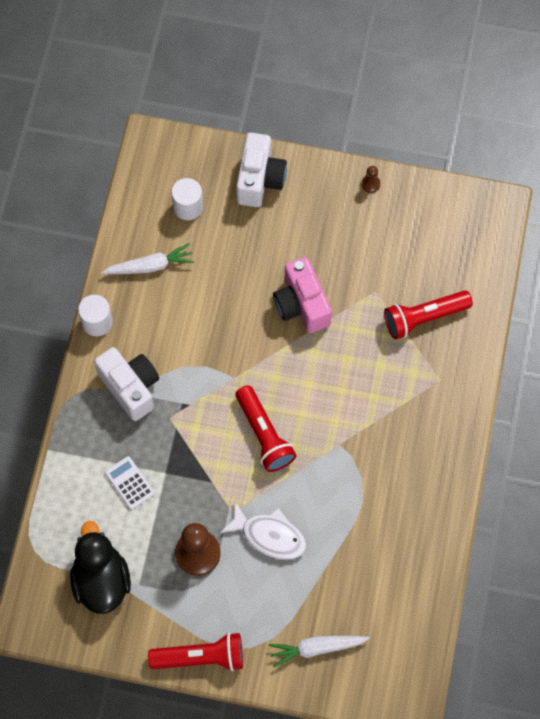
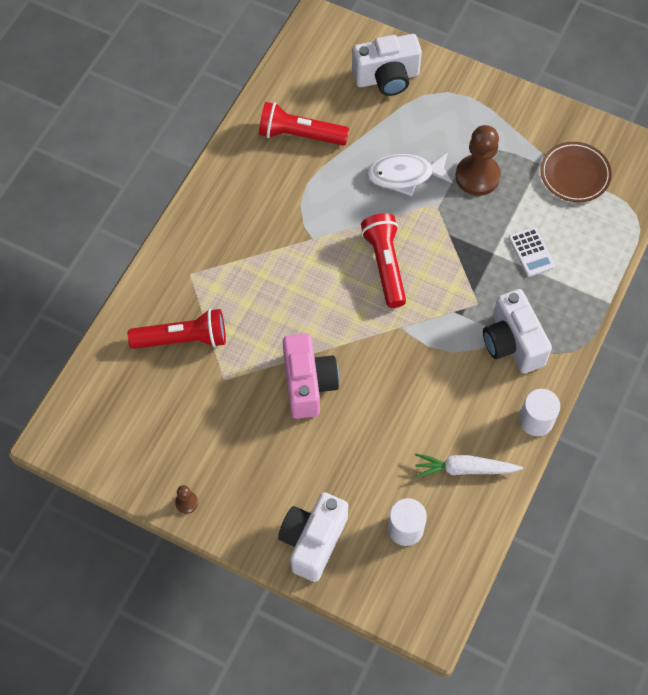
camera: 165 degrees left, 5 degrees down
black duck [70,521,131,614] -> brown plate [540,142,612,202]
red flashlight [148,633,243,671] -> red flashlight moved to [259,102,349,146]
white fish [220,502,306,560] -> white fish turned 45 degrees counterclockwise [367,153,453,196]
white carrot [269,636,370,668] -> white camera [352,34,422,96]

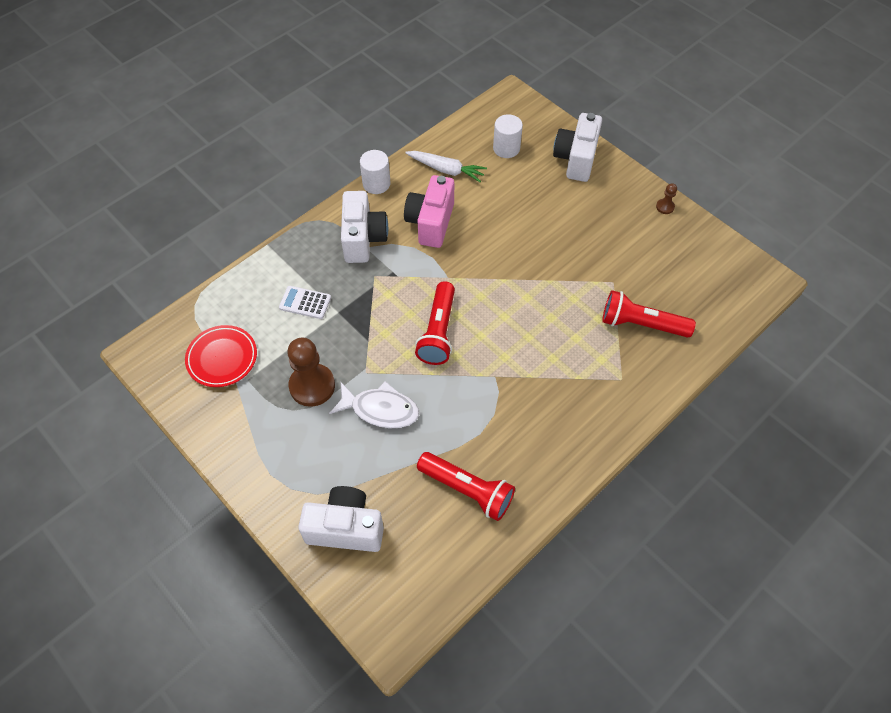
camera: 160 degrees left, 5 degrees down
white camera [278,492,348,582] -> white camera turned 150 degrees clockwise [553,113,602,182]
pink camera [283,333,339,419] -> pink camera moved to [404,175,454,248]
white calculator [508,227,555,277] -> white calculator turned 75 degrees counterclockwise [279,286,331,319]
brown plate [540,142,612,202] -> red plate [185,325,257,387]

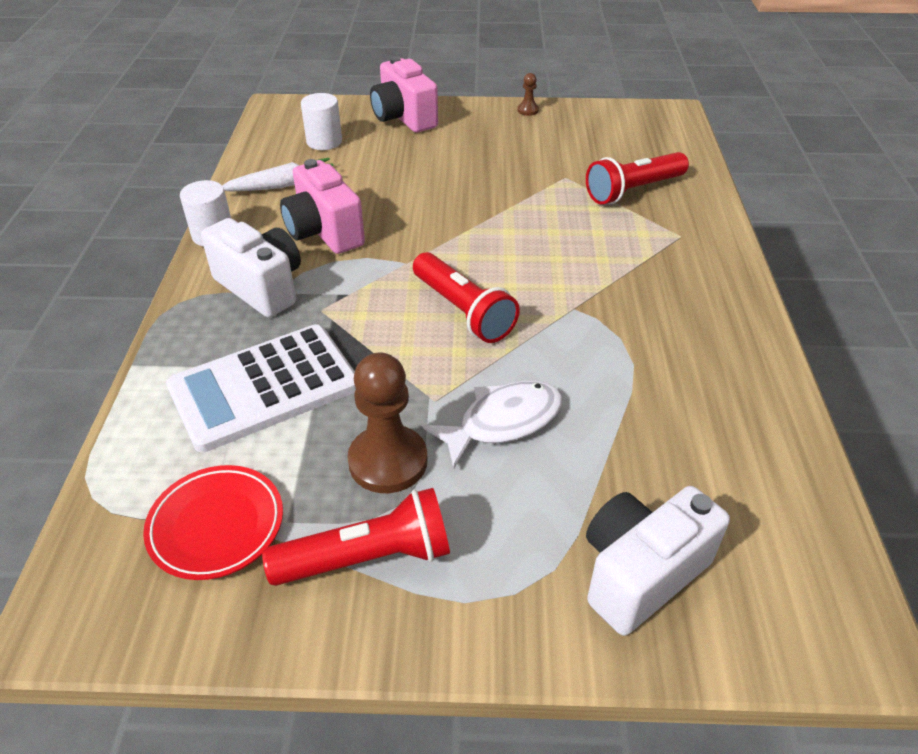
camera: 45 degrees left, 15 degrees down
white calculator [279,286,331,319] -> white calculator [166,324,356,452], size x2.15
red flashlight [417,452,515,521] -> red flashlight moved to [262,488,450,586]
white camera [553,113,602,182] -> pink camera [370,56,438,133]

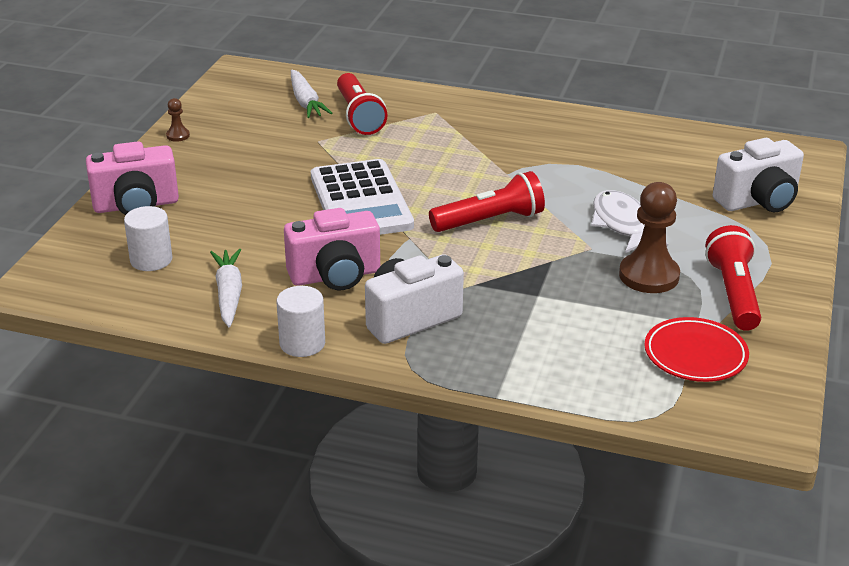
camera: 75 degrees left, 10 degrees down
white calculator [166,324,356,452] -> white calculator moved to [311,159,414,235]
white camera [586,486,730,636] -> white camera turned 90 degrees counterclockwise [713,138,804,213]
none -> white carrot [291,70,332,118]

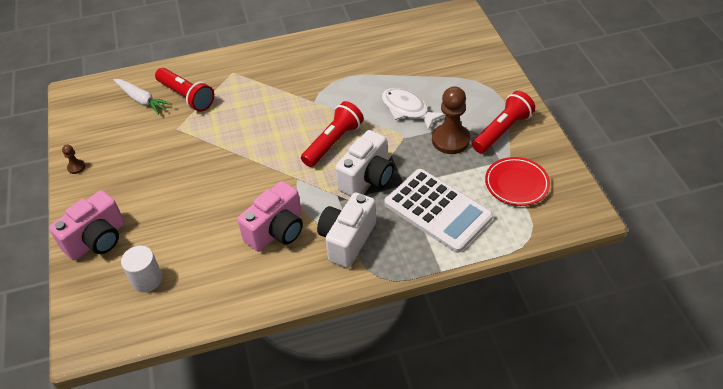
camera: 30 degrees left, 15 degrees up
white carrot [210,249,242,327] -> none
white cylinder [277,286,325,357] -> none
white calculator [311,159,414,235] -> white calculator moved to [384,169,493,253]
red flashlight [705,225,761,331] -> red flashlight turned 75 degrees clockwise [472,91,535,153]
white camera [713,138,804,213] -> white camera moved to [335,130,394,196]

